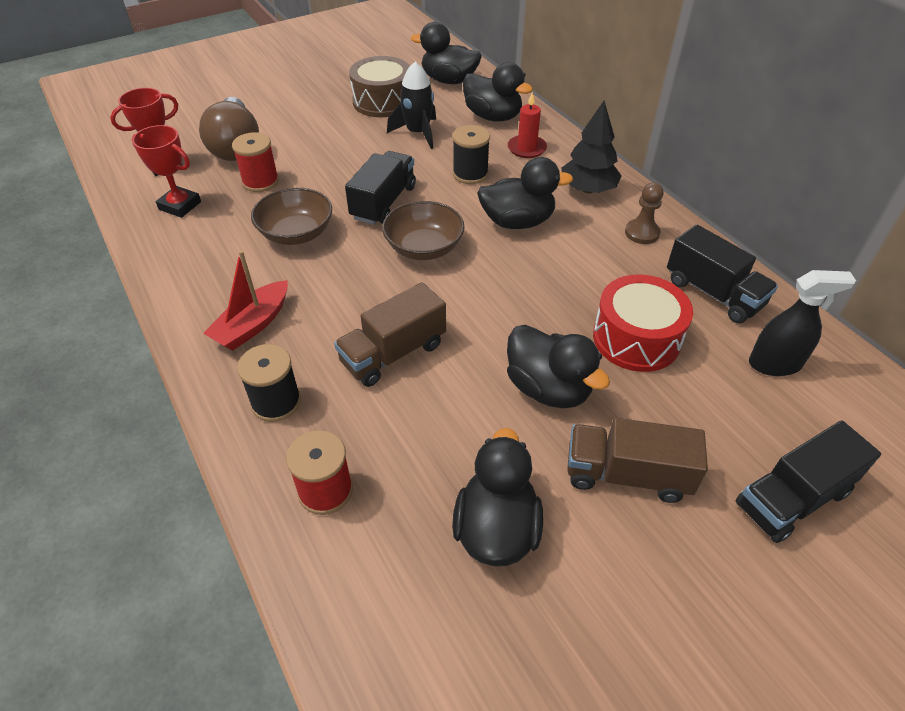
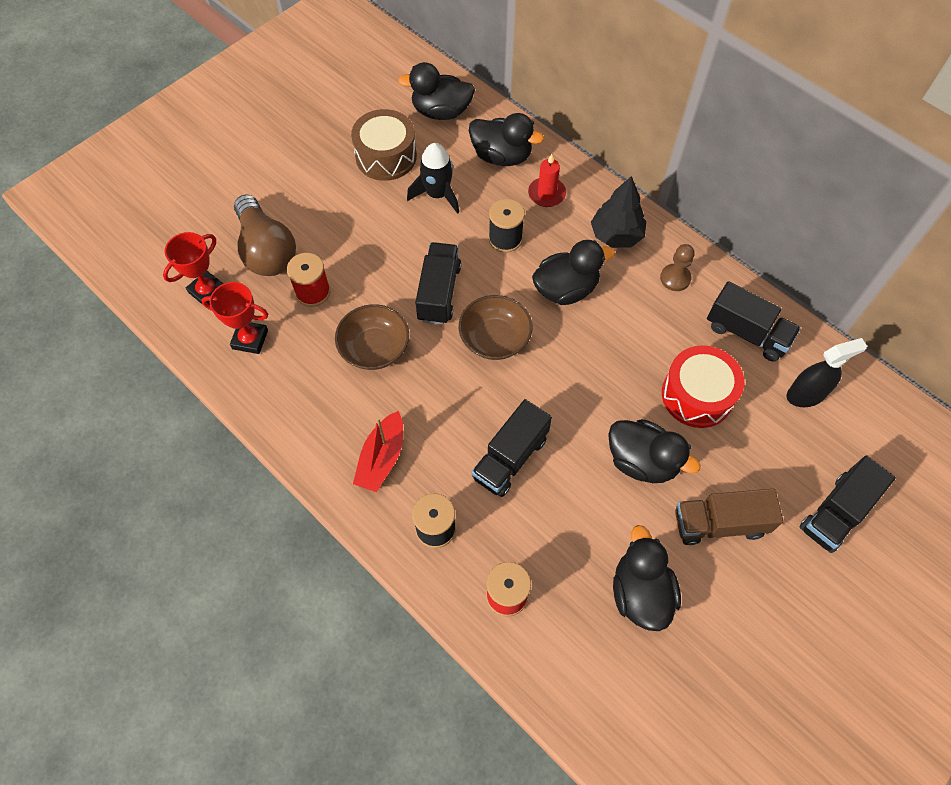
camera: 15 degrees left, 15 degrees up
brown truck [334,282,446,387] -> black truck [472,399,552,497]

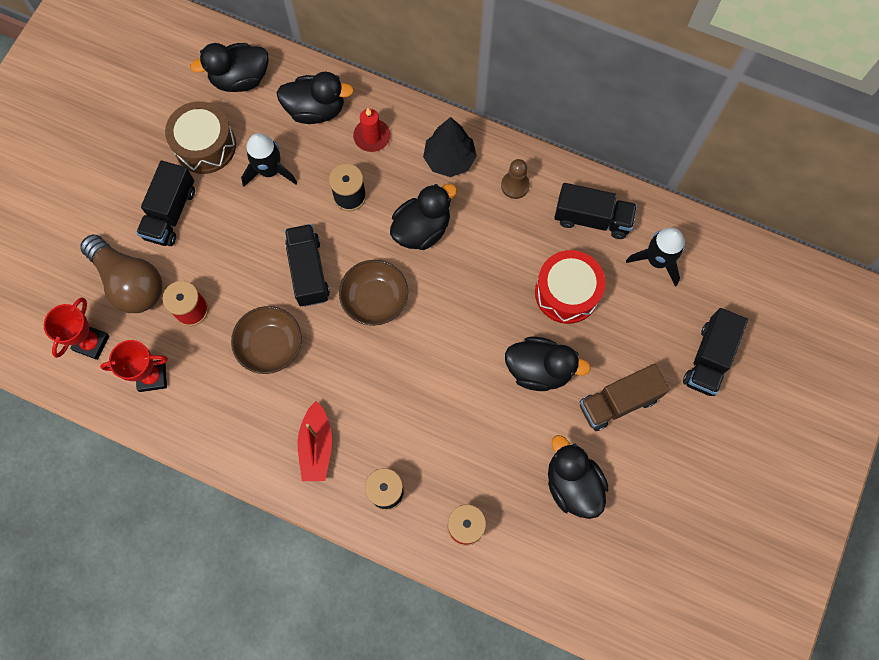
camera: 20 degrees left, 10 degrees up
black truck [472,399,552,497] -> black truck moved to [136,161,195,246]
black spray bottle [787,338,867,407] -> black rocket [626,228,685,286]

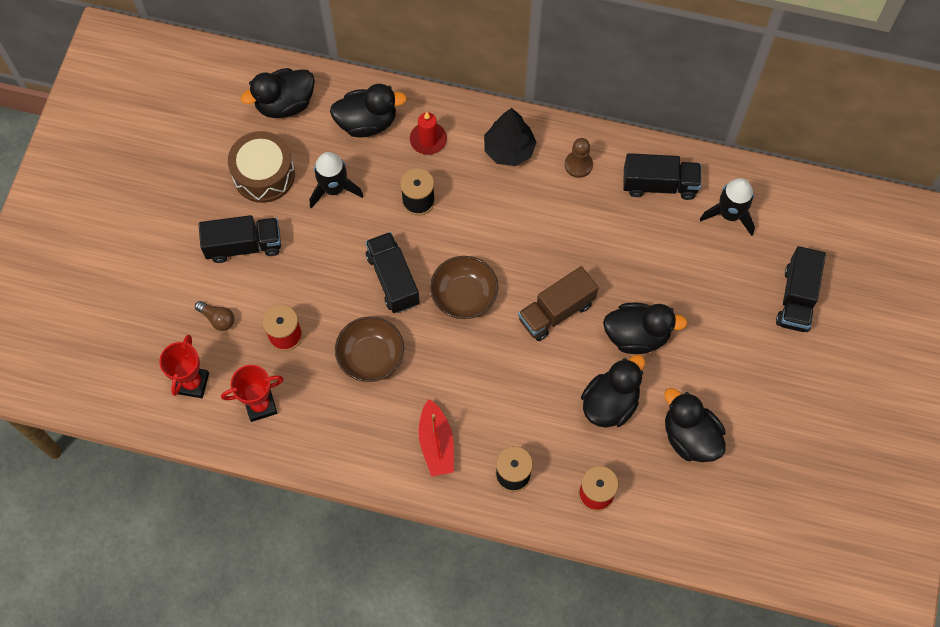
camera: 10 degrees left, 5 degrees down
brown light bulb [80,234,162,313] -> brown light bulb [195,301,234,331], size x0.44
black truck [136,161,195,246] -> black truck turned 105 degrees counterclockwise [199,215,281,263]
black duck [390,184,457,250] -> black duck moved to [581,355,645,427]
red drum [535,250,605,324] -> none
brown truck [580,364,670,431] -> brown truck moved to [518,266,599,341]

